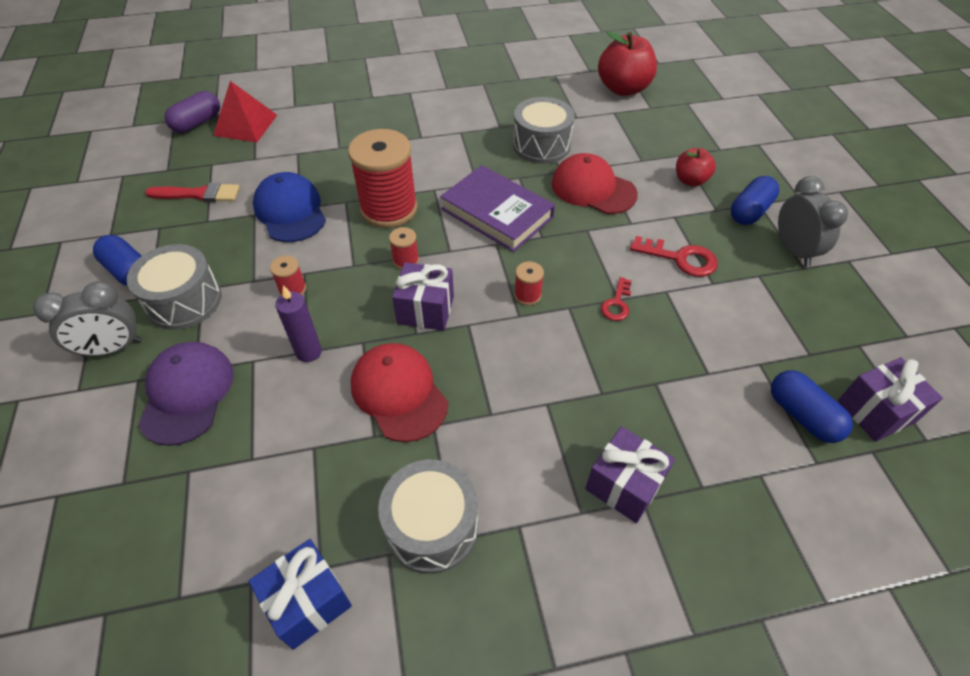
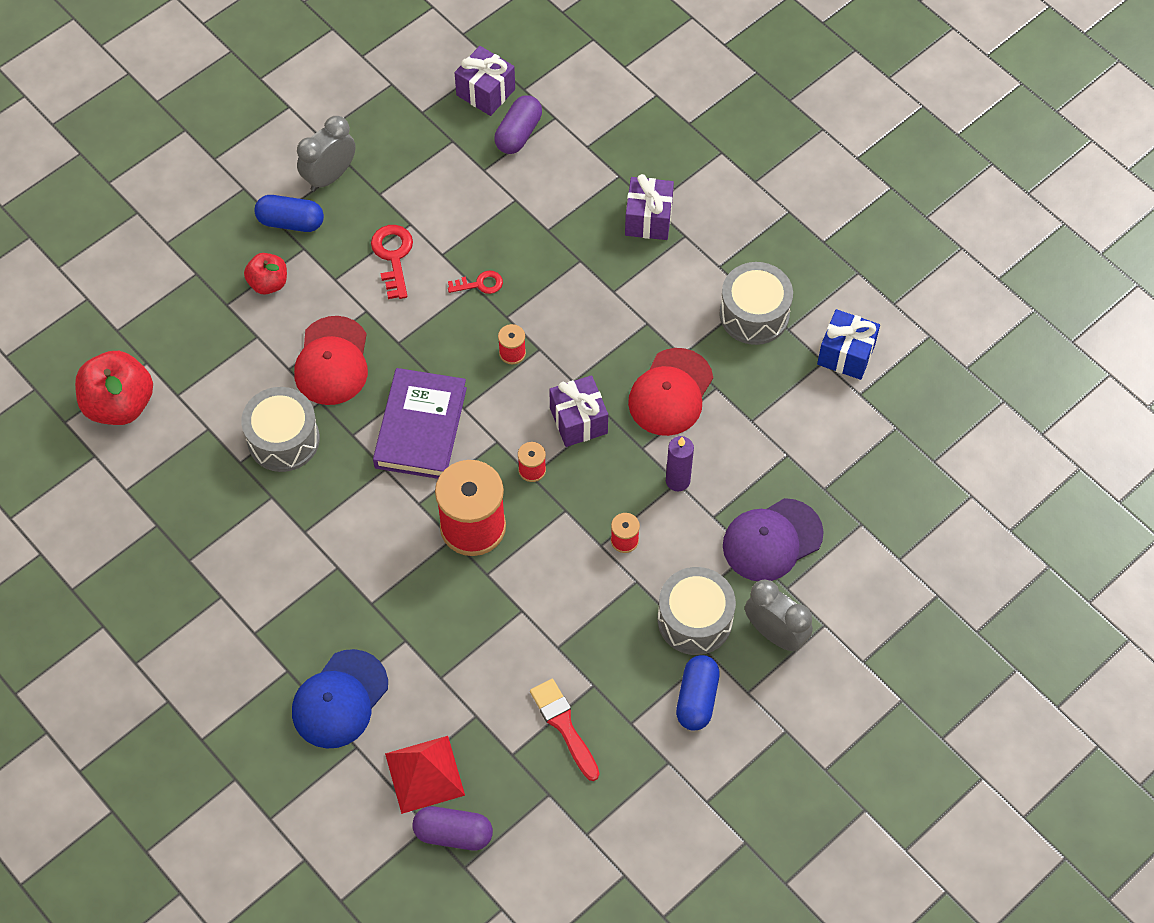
camera: 120 degrees left, 10 degrees up
blue cap [253,172,326,242] -> blue cap moved to [292,649,388,748]
blue capsule [771,370,853,443] -> purple capsule [494,95,542,154]

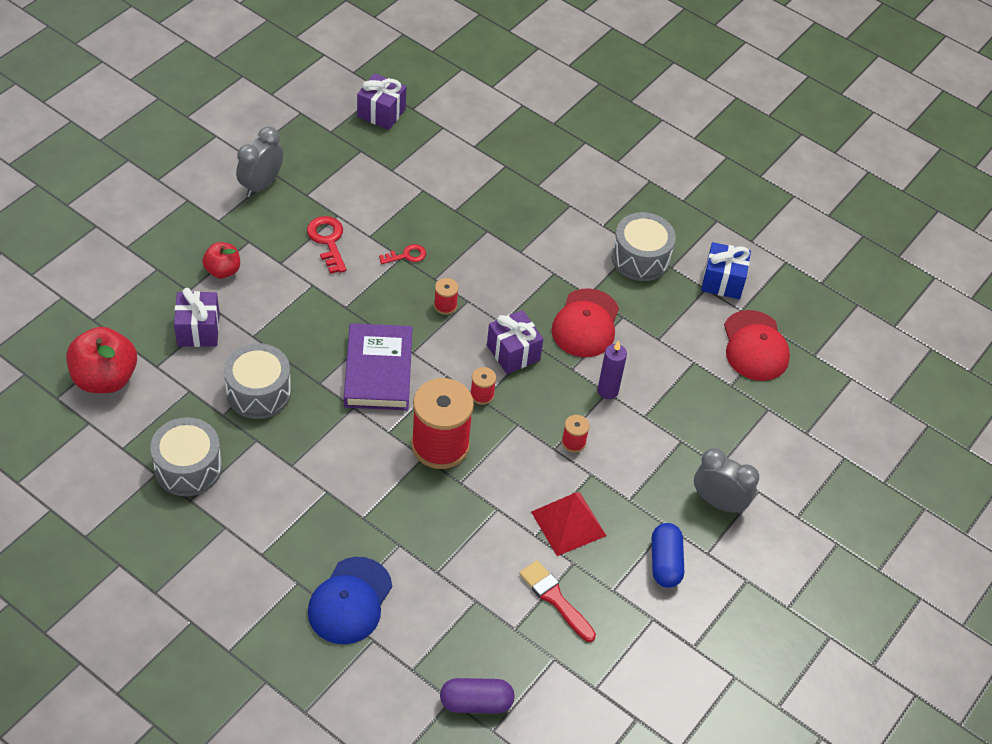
camera: 15 degrees left, 10 degrees down
blue capsule [254,195,324,232] -> none
red cap [294,316,368,405] -> red cap moved to [724,310,790,381]
red pyramid [385,736,465,814] -> red pyramid moved to [531,492,606,556]
purple capsule [494,95,542,154] -> none
purple gift [625,174,674,240] -> purple gift moved to [174,288,220,347]
grey drum [658,567,736,655] -> grey drum moved to [150,417,222,496]
purple cap [723,498,824,581] -> none

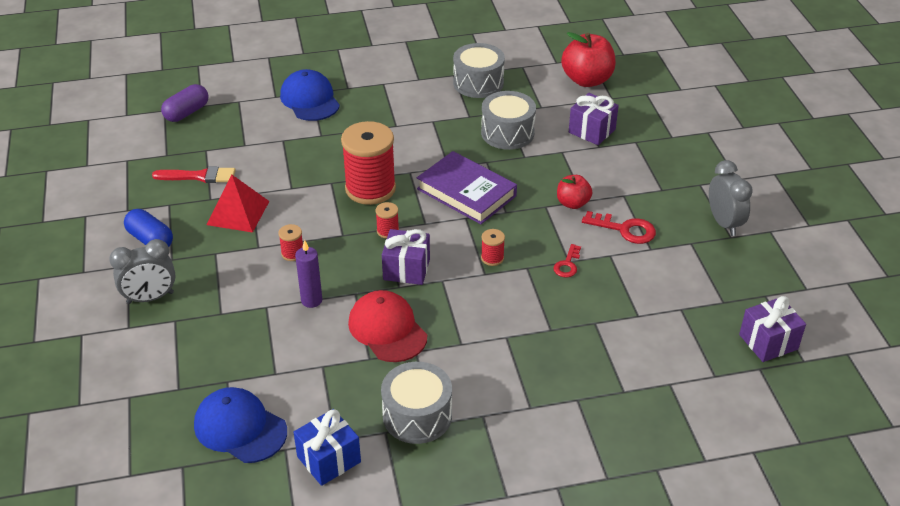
camera: 135 degrees right, 10 degrees down
red apple [202,242,240,279] -> red apple moved to [557,175,592,209]
red cap [724,310,790,381] -> blue cap [194,387,287,463]

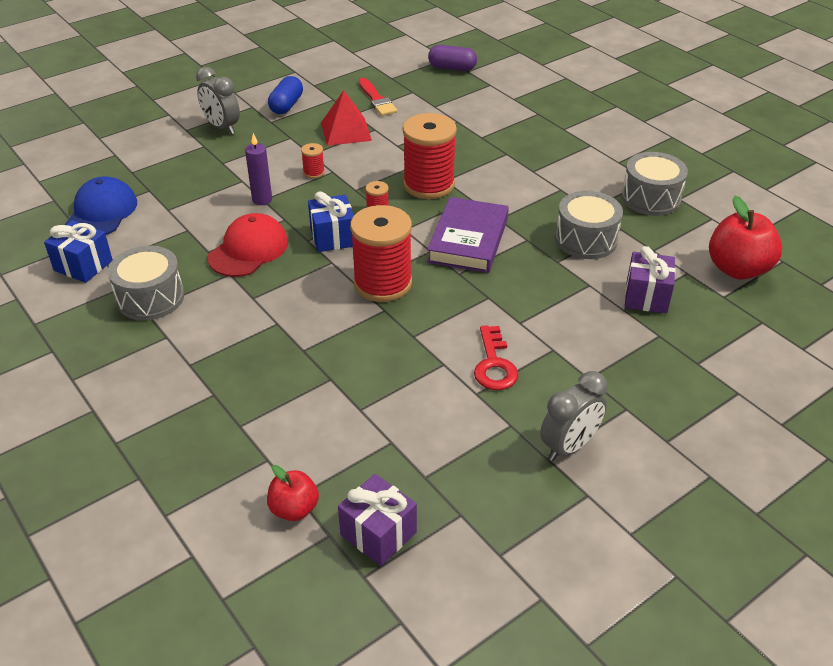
camera: 65 degrees right, 0 degrees up
blue cap [280,69,340,121] -> none
purple gift [382,229,430,285] -> blue gift [308,191,354,252]
red spool [481,229,505,266] -> red spool [350,205,412,302], size x2.35
red key [554,244,581,278] -> none
red apple [557,175,592,209] -> red apple moved to [267,465,319,521]

